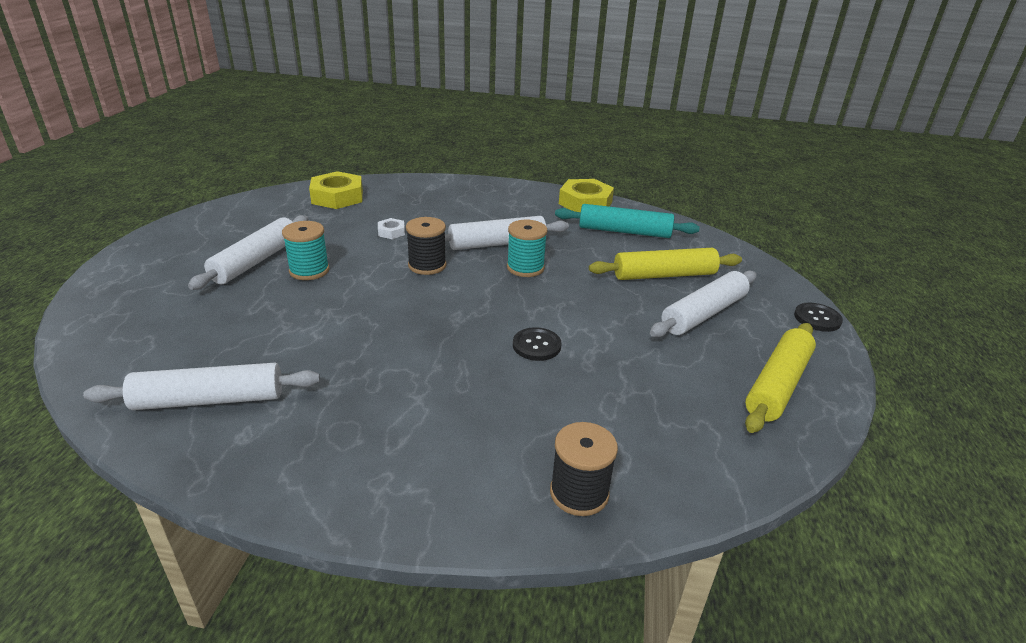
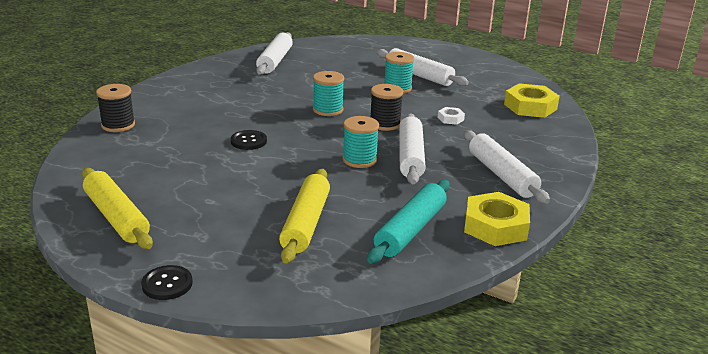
camera: 110 degrees right, 5 degrees down
white rolling pin [650,270,757,337] -> white rolling pin moved to [464,130,550,204]
none -> turquoise spool [313,71,344,116]

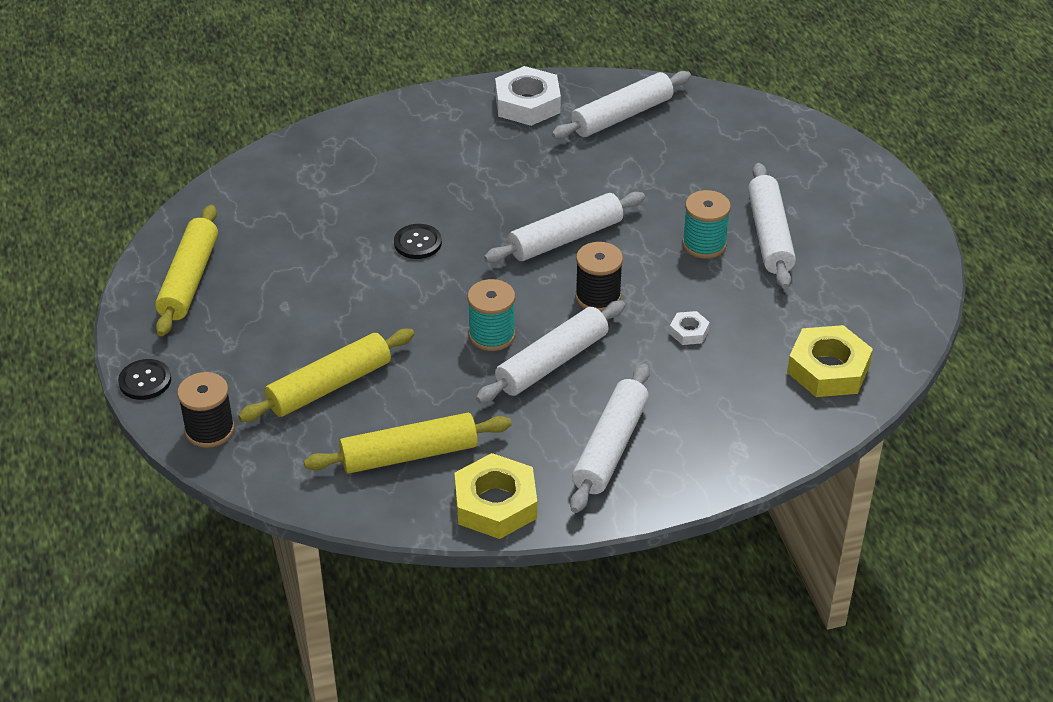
camera: 45 degrees right, 15 degrees up
black spool [96,84,135,132] -> black spool moved to [177,372,235,448]
turquoise spool [313,71,344,116] -> white rolling pin [484,192,645,263]
turquoise rolling pin [367,180,450,264] -> yellow rolling pin [304,413,511,474]
none -> white nut [495,66,561,126]

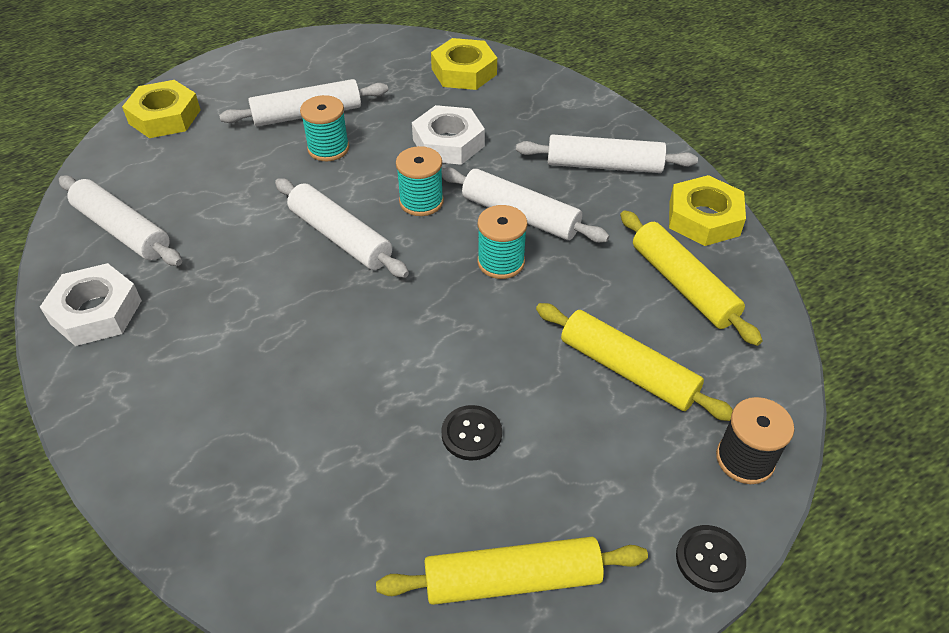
camera: 105 degrees left, 5 degrees up
black button [394,224,442,259] -> black button moved to [441,405,502,461]
black spool [575,242,623,312] -> turquoise spool [396,146,444,216]
white nut [669,311,710,345] -> white nut [412,105,485,165], size x2.05
none -> yellow nut [122,80,201,138]

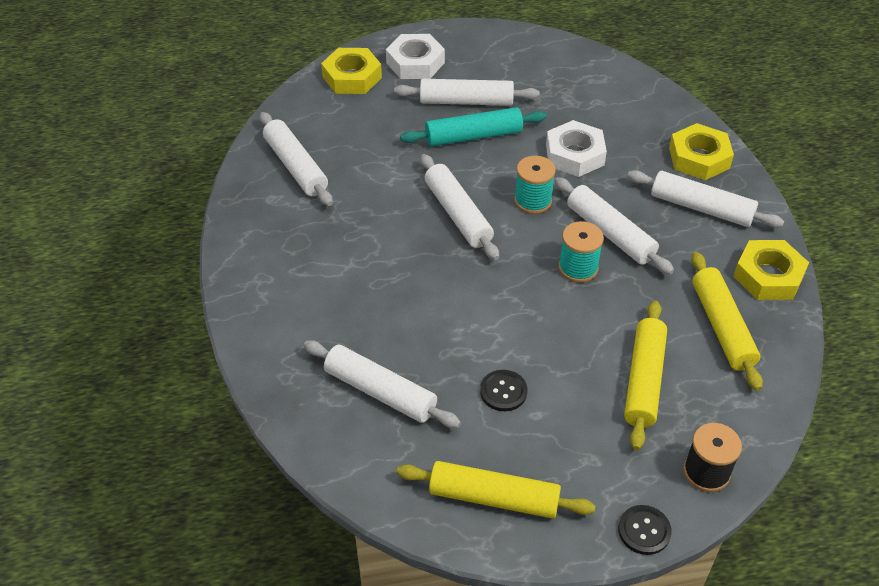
camera: 20 degrees right, 0 degrees up
white nut [40,263,142,346] -> white nut moved to [386,34,445,79]
turquoise spool [300,95,349,161] -> turquoise rolling pin [400,107,547,146]
yellow nut [431,38,497,90] -> yellow nut moved to [669,123,734,180]
yellow rolling pin [536,303,733,421] -> yellow rolling pin turned 45 degrees clockwise [624,301,667,450]
none -> white rolling pin [304,340,461,428]

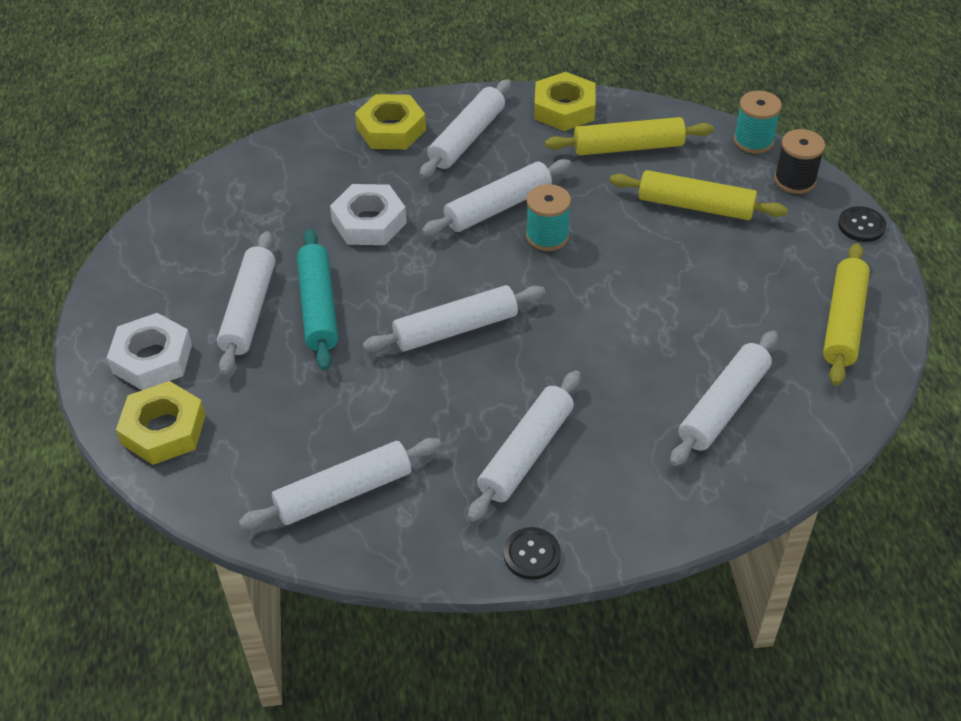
camera: 85 degrees left, 0 degrees up
black button [480,370,527,411] -> black button moved to [503,527,561,580]
turquoise spool [514,156,556,214] -> turquoise spool moved to [734,91,782,154]
none -> white rolling pin [468,370,581,522]

